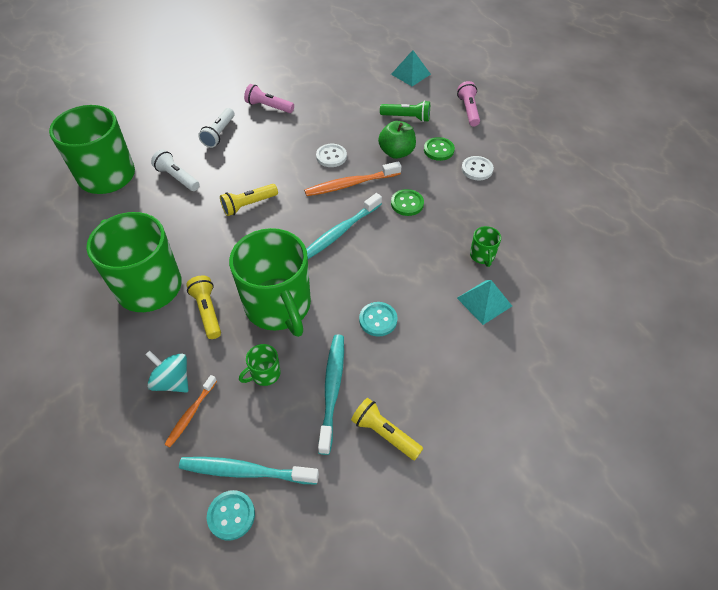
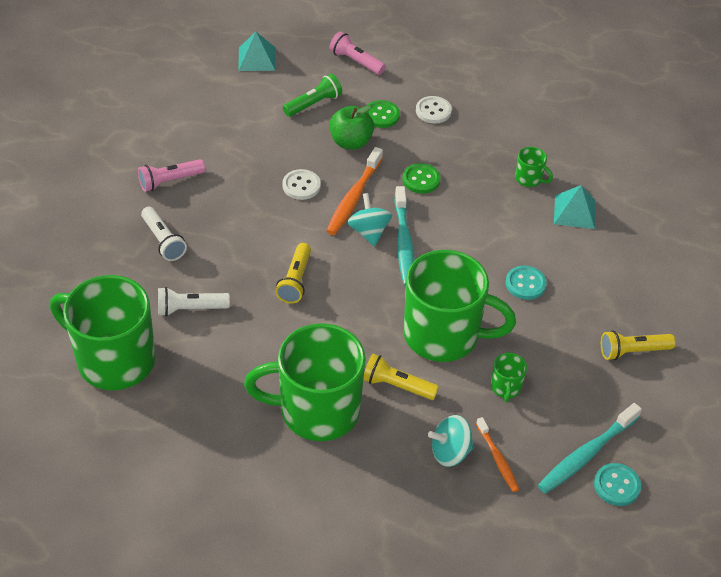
camera: 50 degrees left, 5 degrees down
turquoise toothbrush [318,334,344,455] -> none
none -> turquoise spinning top [347,193,392,246]

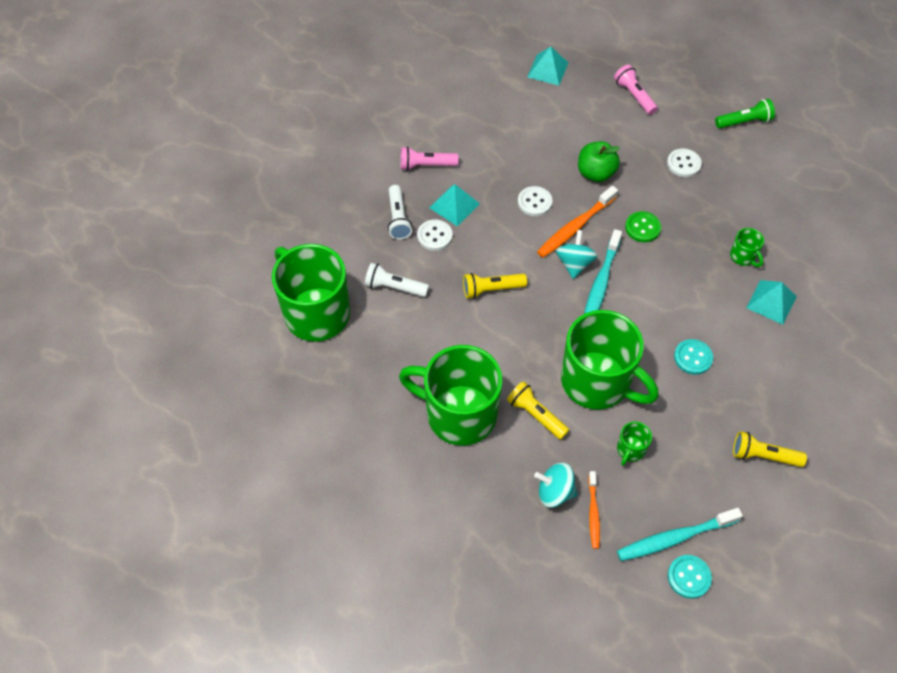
camera: 25 degrees right, 10 degrees up
yellow flashlight [275,243,311,304] -> yellow flashlight turned 45 degrees clockwise [463,273,527,299]
green flashlight [283,74,342,117] -> green flashlight moved to [715,99,775,129]
green button [367,100,400,128] -> none
none -> white button [417,220,453,251]
none -> turquoise pyramid [429,184,480,226]

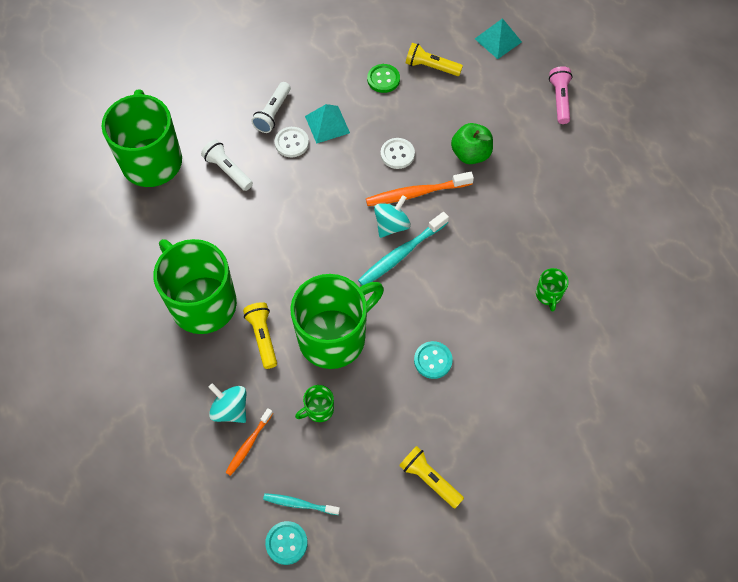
camera: 30 degrees right, 5 degrees up
pink flashlight [400,146,459,171] -> none
yellow flashlight [463,273,527,299] -> yellow flashlight moved to [406,43,463,76]
green mug [561,310,659,410] -> green mug turned 105 degrees counterclockwise [290,274,384,369]
turquoise toothbrush [617,508,743,561] -> turquoise toothbrush [263,493,340,515], size x0.61
green button [625,211,661,242] -> green button moved to [367,64,400,93]
white button [667,148,702,177] -> none
green flashlight [715,99,775,129] -> none
turquoise pyramid [746,280,797,325] -> none

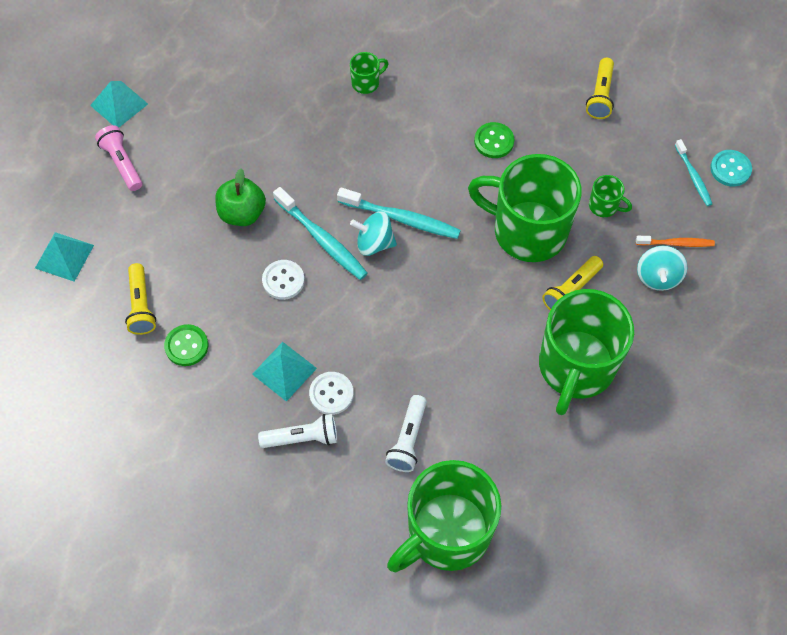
camera: 120 degrees left, 0 degrees up
orange toothbrush [366,172,474,206] -> turquoise toothbrush [273,187,368,280]
turquoise button [414,341,453,379] -> green button [474,122,514,158]
pink flashlight [549,66,573,124] -> pink flashlight turned 90 degrees clockwise [95,125,142,191]
none -> turquoise pyramid [90,81,148,127]

